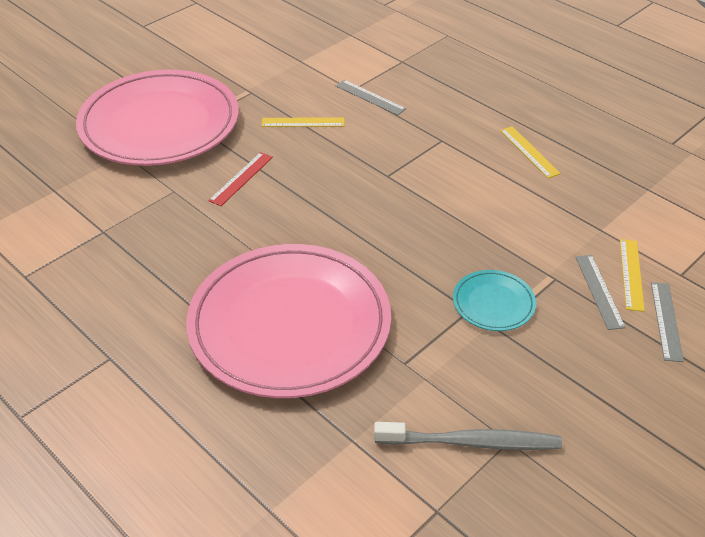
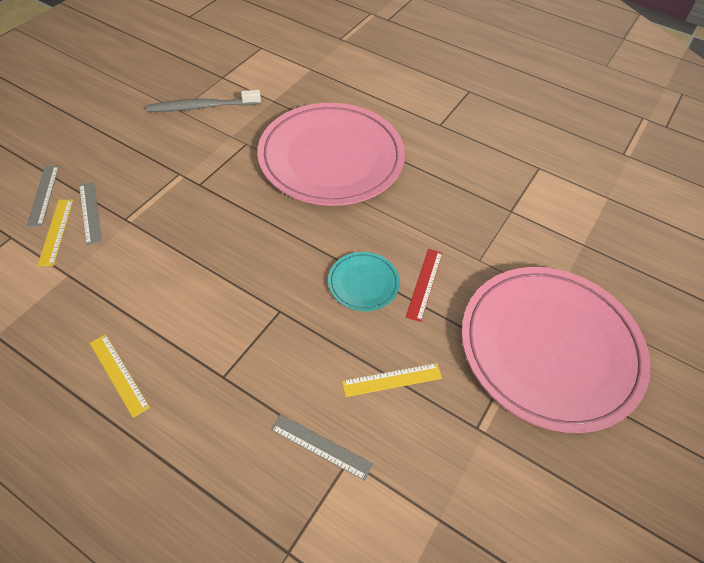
camera: 165 degrees right, 10 degrees up
turquoise plate [453,270,536,331] -> turquoise plate moved to [328,252,400,311]

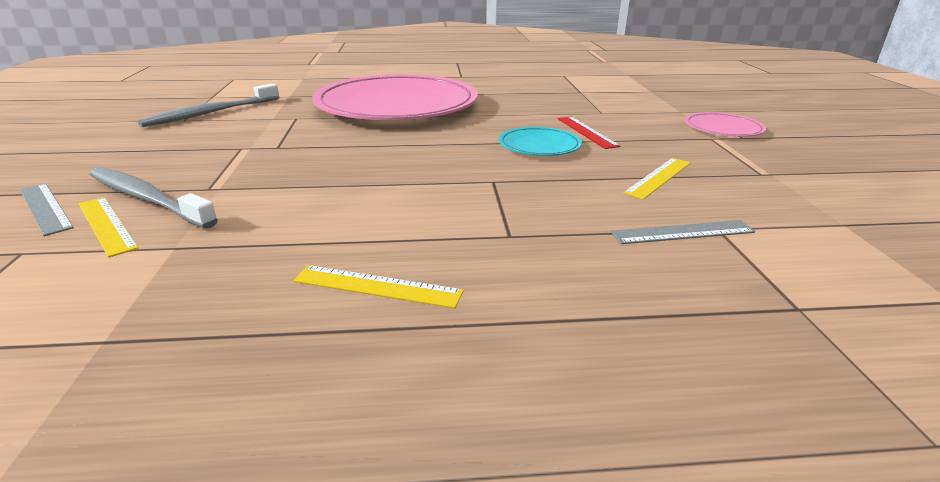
camera: 35 degrees left, 25 degrees down
grey ruler [79,182,102,245] -> grey toothbrush [89,167,218,228]
pink plate [461,267,651,433] -> pink plate [685,112,766,137], size x0.42

